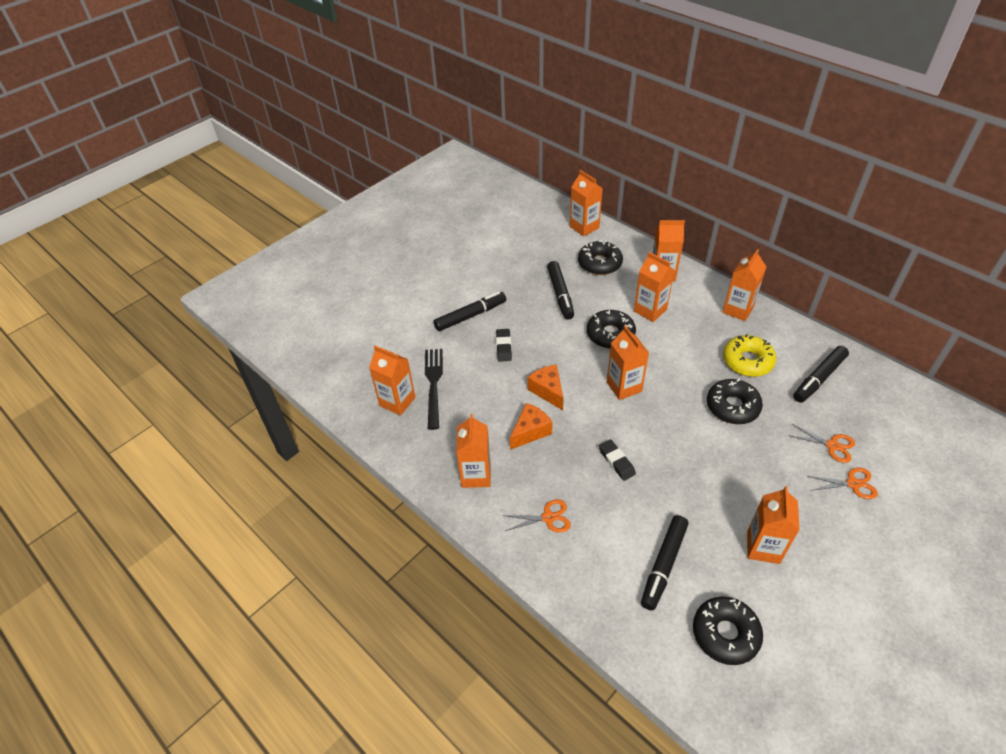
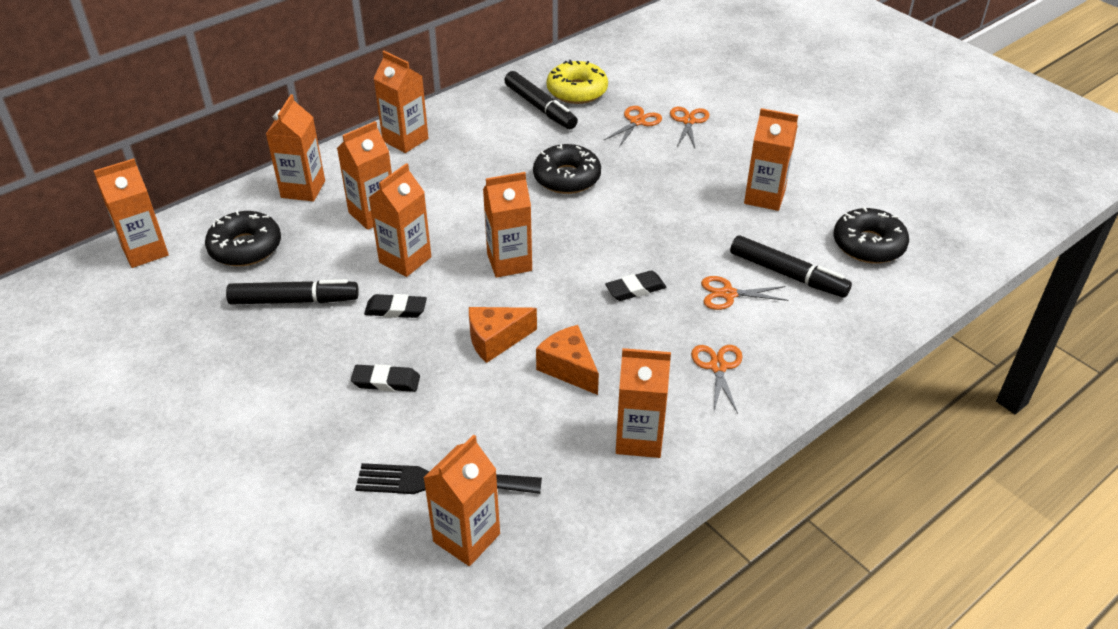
camera: 85 degrees left, 5 degrees down
black marker [434,291,506,331] -> none
black donut [587,310,636,349] -> orange carton [368,163,431,277]
yellow donut [723,334,776,377] -> yellow donut moved to [547,60,608,104]
none -> black eraser [364,294,427,318]
none -> orange scissors [701,276,789,310]

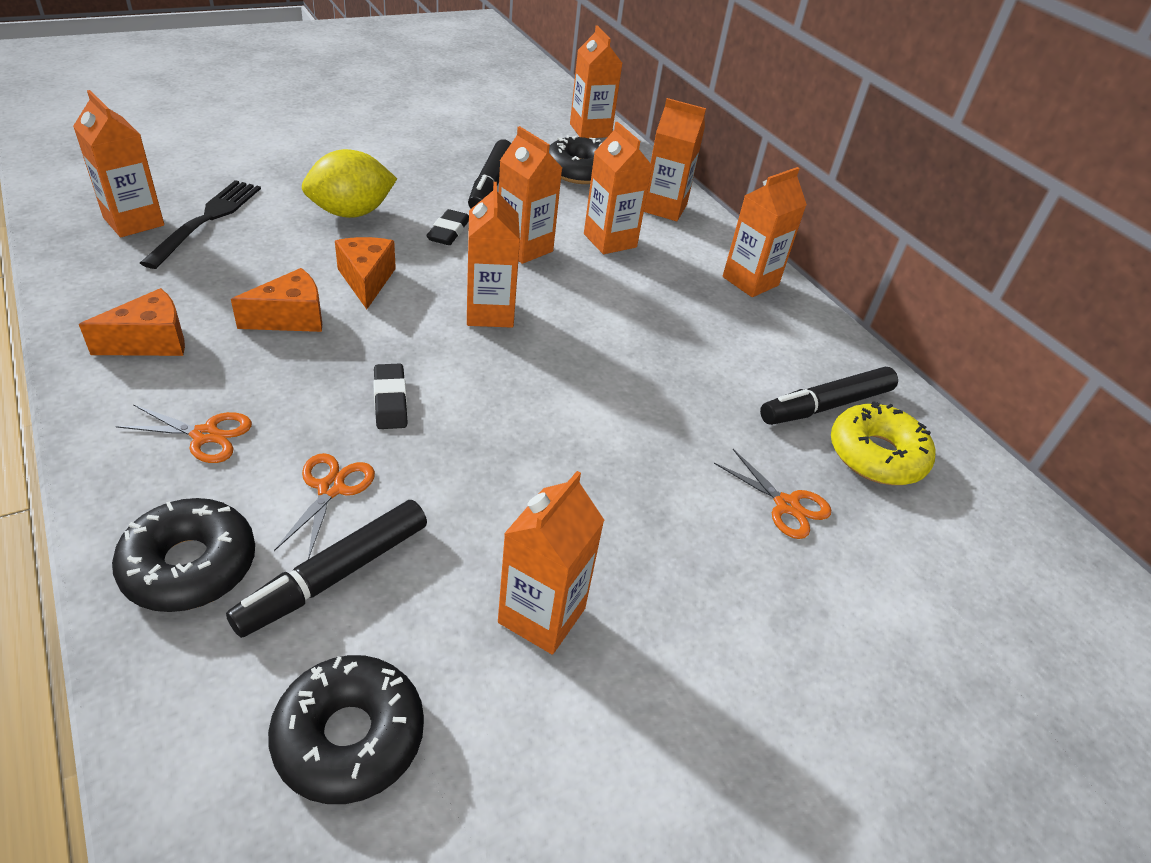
camera: 95 degrees right, 0 degrees up
black eraser [351,364,420,392] -> yellow lemon [302,149,397,218]
black donut [533,144,601,194] -> black donut moved to [112,498,255,612]
orange carton [616,348,671,458] -> orange cheese [79,288,185,356]
orange scissors [670,107,709,148] -> none

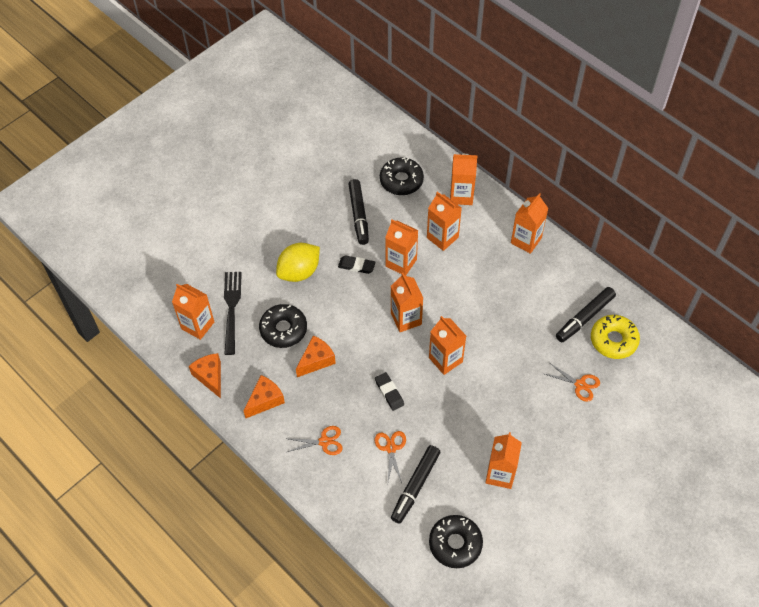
camera: 10 degrees left, 15 degrees up
black donut [112,498,255,612] -> black donut moved to [259,304,307,348]
orange cheese [335,237,396,309] -> orange cheese moved to [189,353,221,399]
black eraser [426,209,469,245] -> black eraser turned 75 degrees counterclockwise [338,255,375,274]
orange carton [570,25,622,138] -> orange carton moved to [429,316,466,375]

